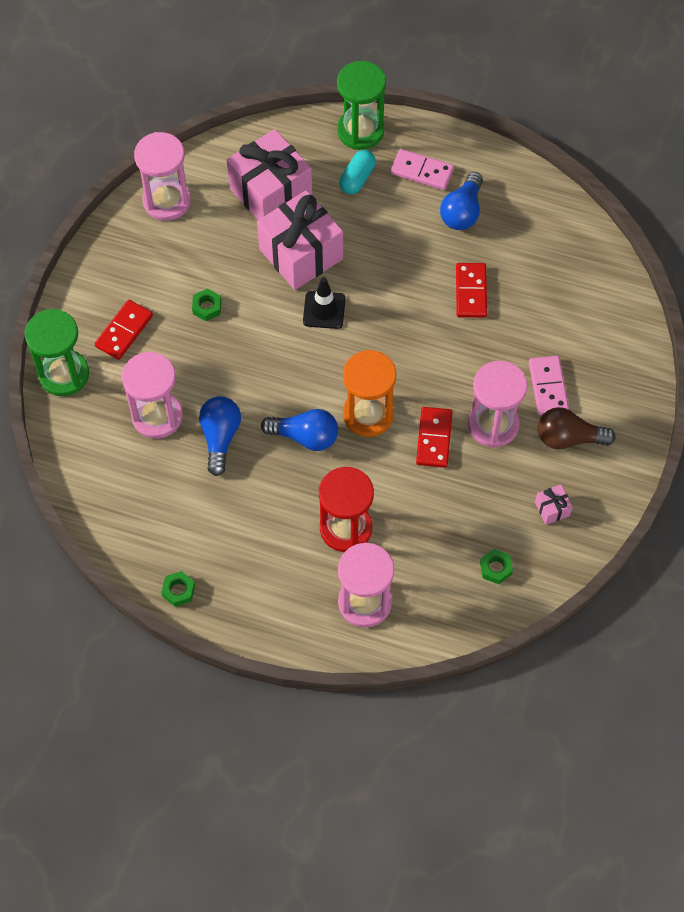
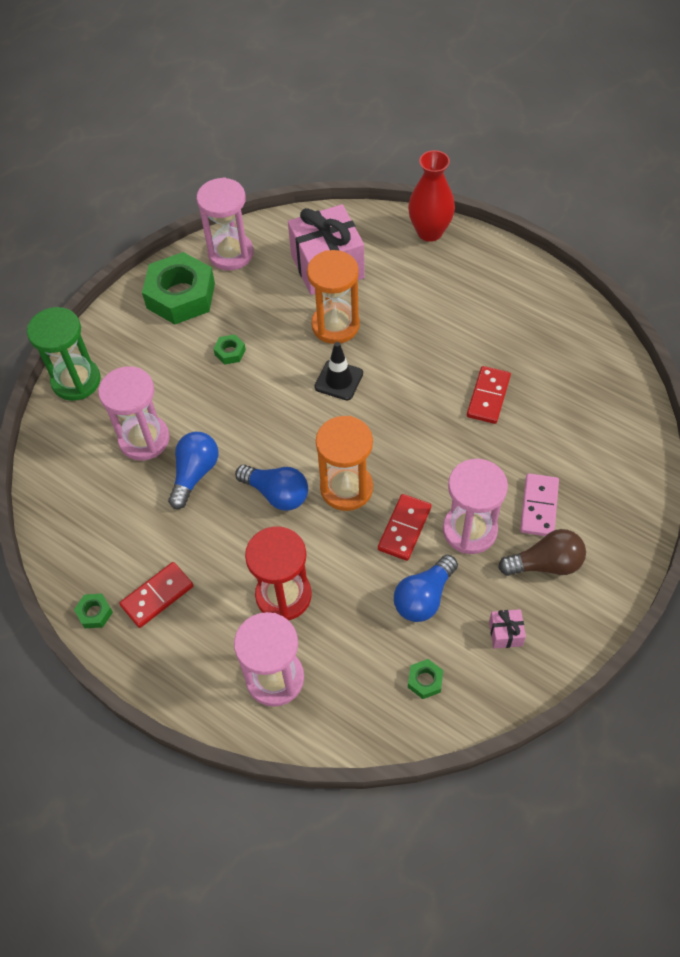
camera: 20 degrees right, 5 degrees down
red domino [95,300,153,360] -> red domino moved to [119,562,194,628]
pink gift [257,190,343,290] -> orange hourglass [307,250,360,344]
green hourglass [337,61,386,150] -> red vase [408,150,455,242]
turquoise capsule [339,150,376,194] -> none
pink domino [391,149,454,190] -> none
blue light bulb [440,172,483,230] -> blue light bulb moved to [394,555,458,622]
brown light bulb [538,407,616,450] -> brown light bulb turned 150 degrees clockwise [499,529,586,576]
none -> green nut [142,252,215,324]

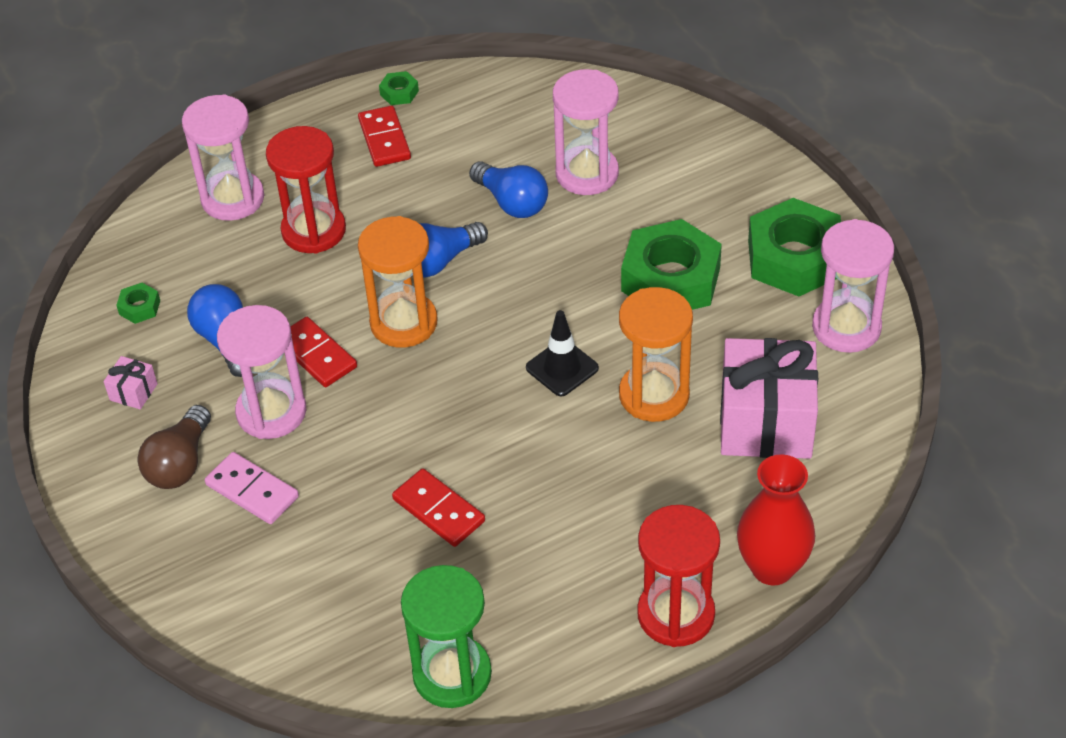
camera: 115 degrees right, 10 degrees down
green hourglass [27,307,101,401] -> green hourglass moved to [401,565,492,708]
green nut [214,334,246,365] -> green nut [621,219,722,310], size x2.42
none -> red hourglass [637,505,720,647]

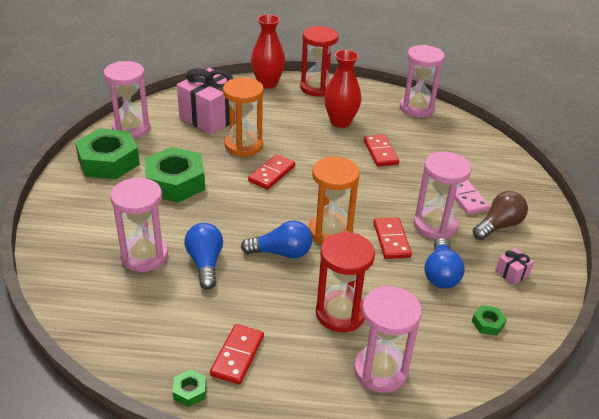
camera: 150 degrees left, 10 degrees down
green hourglass [401,565,492,708] -> pink hourglass [400,45,445,117]
black traffic cone [526,310,599,396] -> red domino [248,154,295,190]
none -> red vase [324,50,361,128]

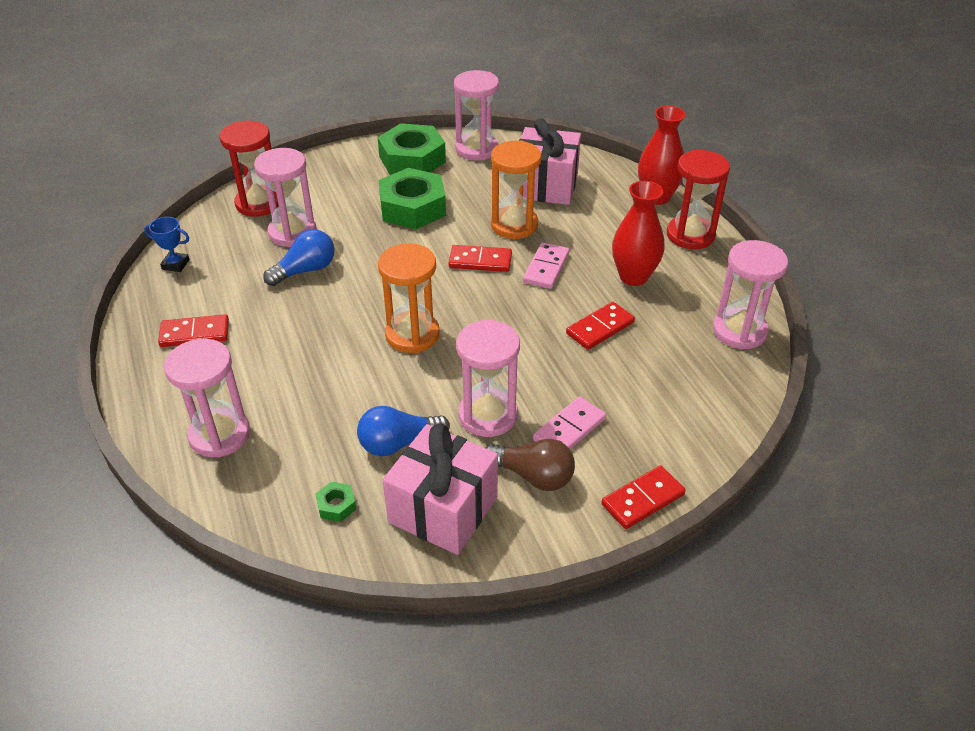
camera: 65 degrees right, 5 degrees up
green nut [173,369,206,407] -> none
blue light bulb [241,220,312,259] -> none
red hourglass [316,232,375,332] -> red hourglass moved to [220,121,279,217]
red domino [373,217,412,259] -> red domino moved to [601,465,686,529]
pink gift [495,248,534,285] -> pink gift [383,423,498,555], size x2.44
none -> blue trophy [144,217,190,272]
none -> pink domino [523,242,569,289]

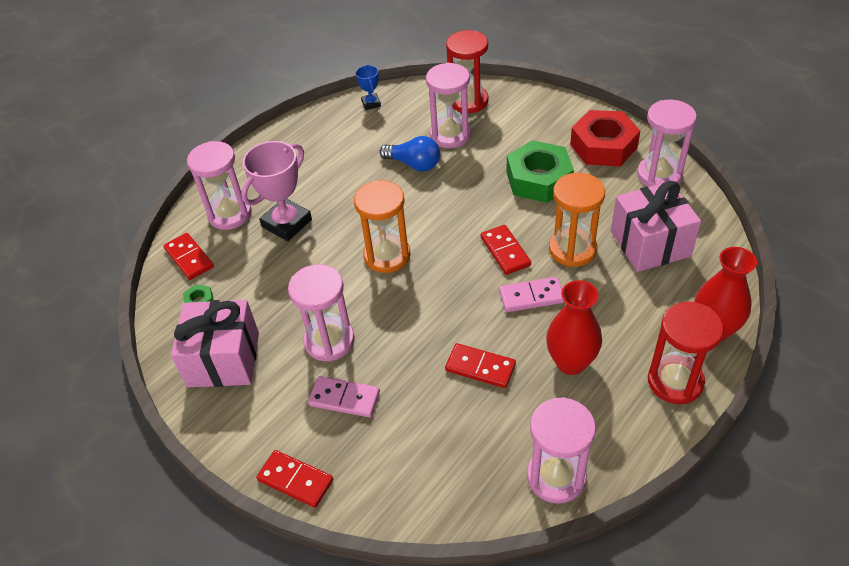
camera: 65 degrees right, 5 degrees up
red domino [158,314,229,347] -> red domino moved to [163,233,214,280]
blue light bulb [357,406,450,456] -> none
green nut [378,123,446,175] -> red nut [570,110,640,166]
brown light bulb [486,439,575,491] -> none
none -> pink trophy [241,141,312,241]

